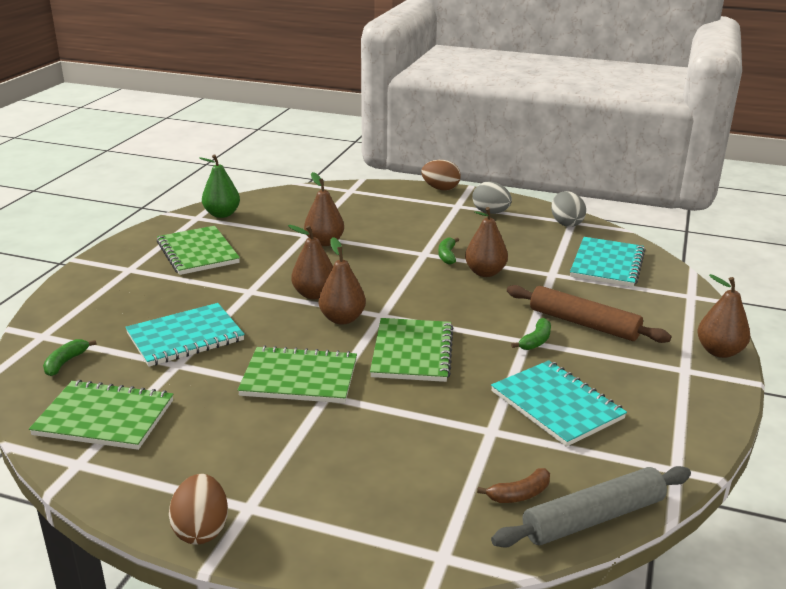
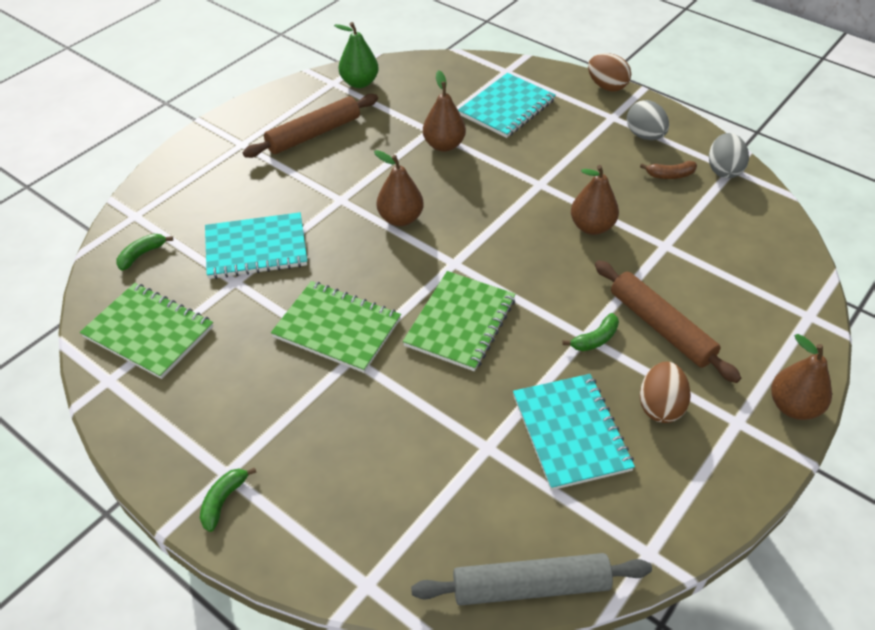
camera: 20 degrees right, 20 degrees up
green notebook [157,226,240,275] -> brown rolling pin [243,94,378,158]
brown egg [169,474,228,545] -> brown egg moved to [640,362,691,423]
brown pear [319,237,366,325] -> none
green banana [438,237,459,265] -> green banana moved to [200,467,257,532]
brown banana [477,468,550,503] -> brown banana moved to [640,161,697,179]
turquoise notebook [570,237,645,287] -> turquoise notebook moved to [458,73,556,138]

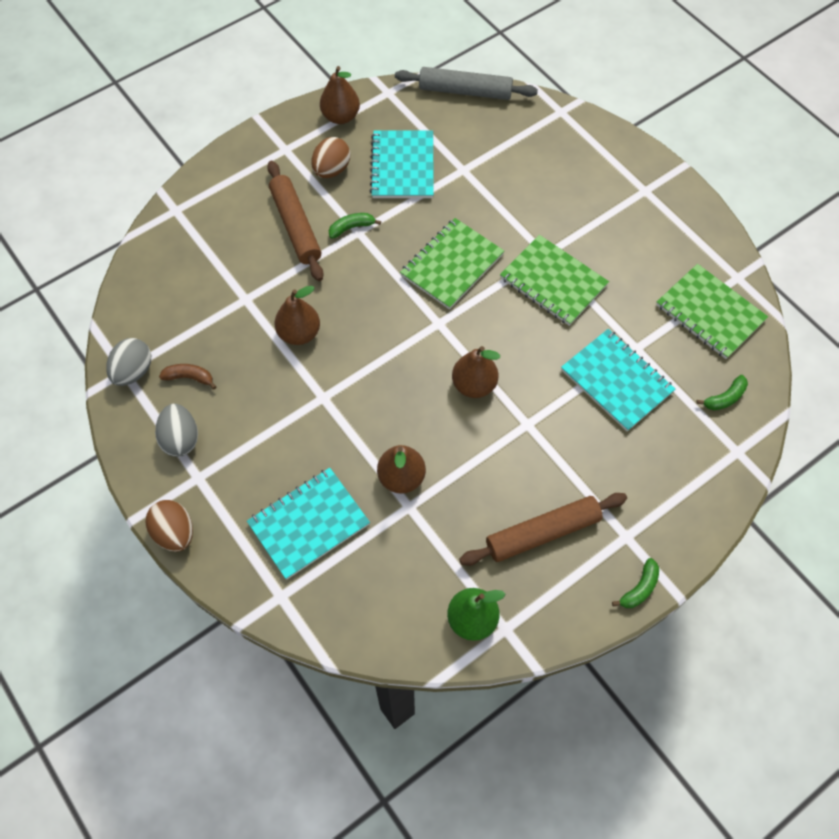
camera: 165 degrees left, 15 degrees up
green banana [200,467,257,532] -> green banana moved to [612,558,659,608]
turquoise notebook [205,212,307,279] -> turquoise notebook turned 45 degrees clockwise [561,329,675,431]
brown pear [771,334,832,420] -> brown pear moved to [320,66,360,124]

